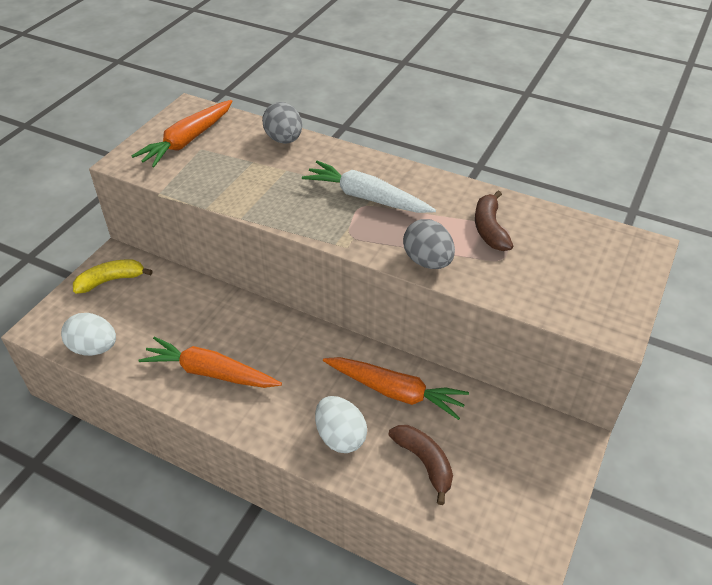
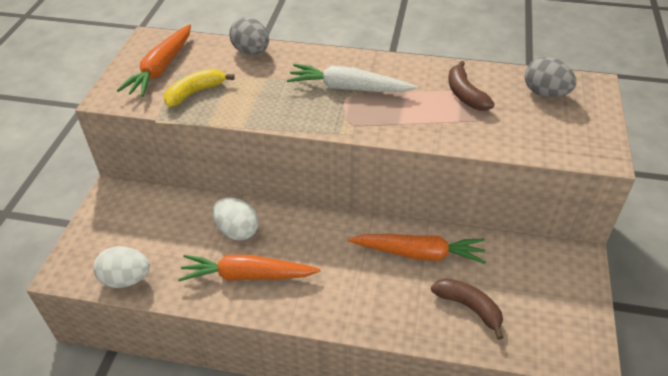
camera: 15 degrees left, 0 degrees up
yellow banana [73,259,152,294] -> yellow banana moved to [164,69,235,107]
white egg [315,396,367,453] -> white egg moved to [213,197,259,241]
grey egg [403,219,455,269] -> grey egg moved to [525,57,576,98]

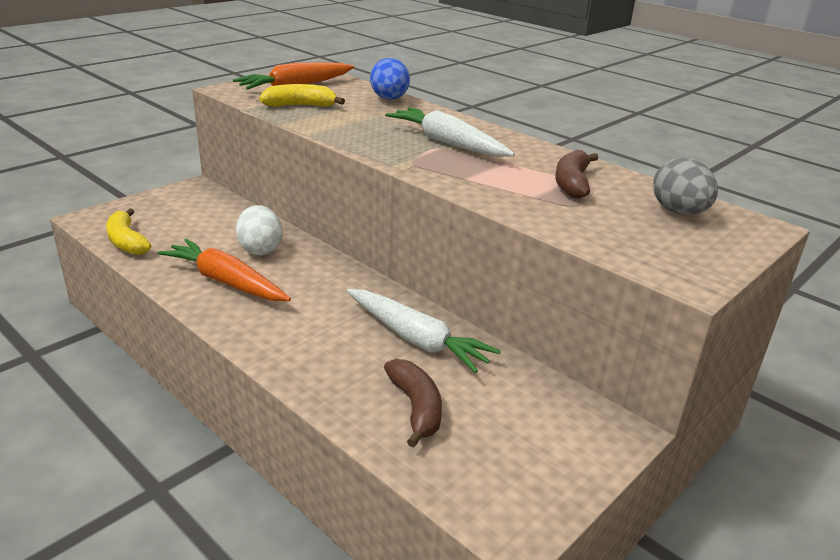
camera: 30 degrees right, 15 degrees down
white egg [94,246,150,288] -> yellow banana [106,208,151,255]
grey egg [229,17,269,55] -> blue egg [370,58,410,100]
orange carrot [348,234,486,264] -> white carrot [347,289,501,373]

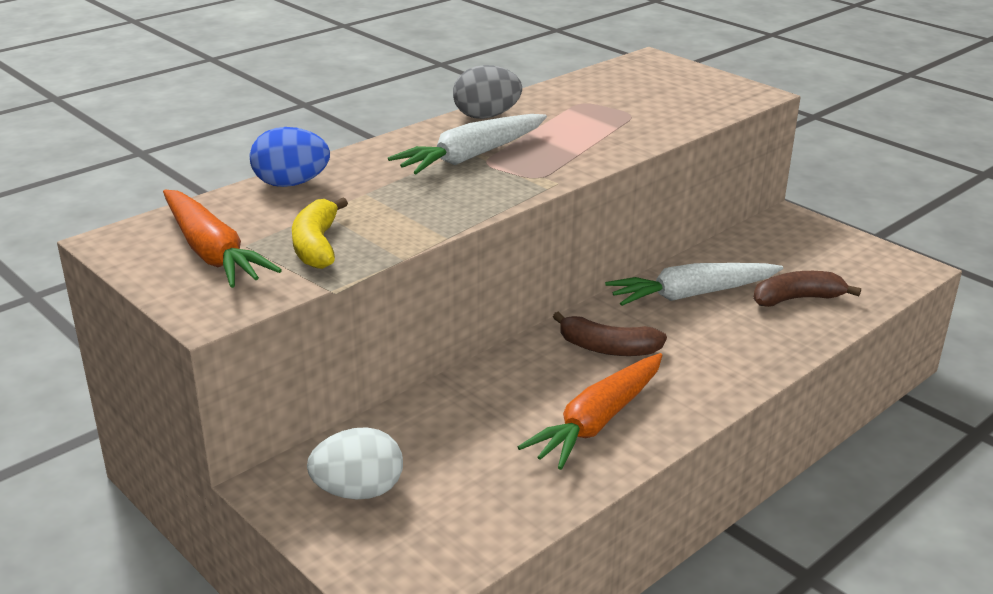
camera: 85 degrees left, 0 degrees up
yellow banana [106,208,151,255] -> none
white egg [236,205,283,255] -> white egg moved to [307,427,403,500]
white carrot [347,289,501,373] -> white carrot turned 150 degrees counterclockwise [605,263,783,306]
brown banana [555,150,598,199] -> brown banana moved to [553,311,667,356]
grey egg [653,158,718,215] -> grey egg moved to [453,65,522,119]

